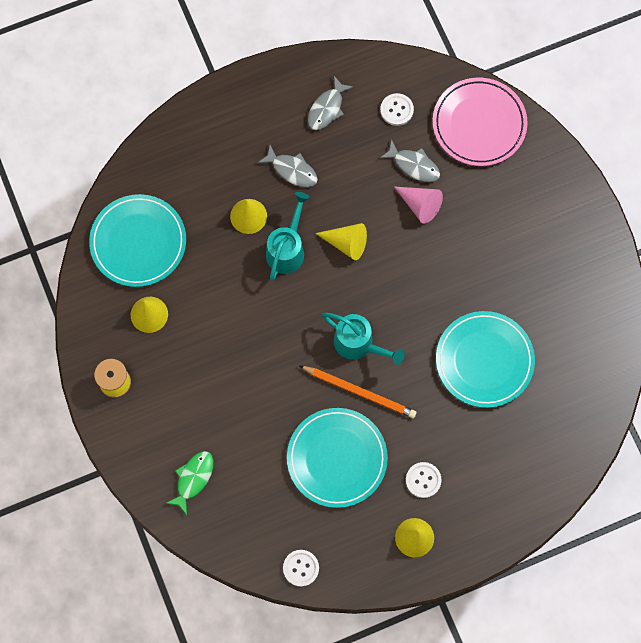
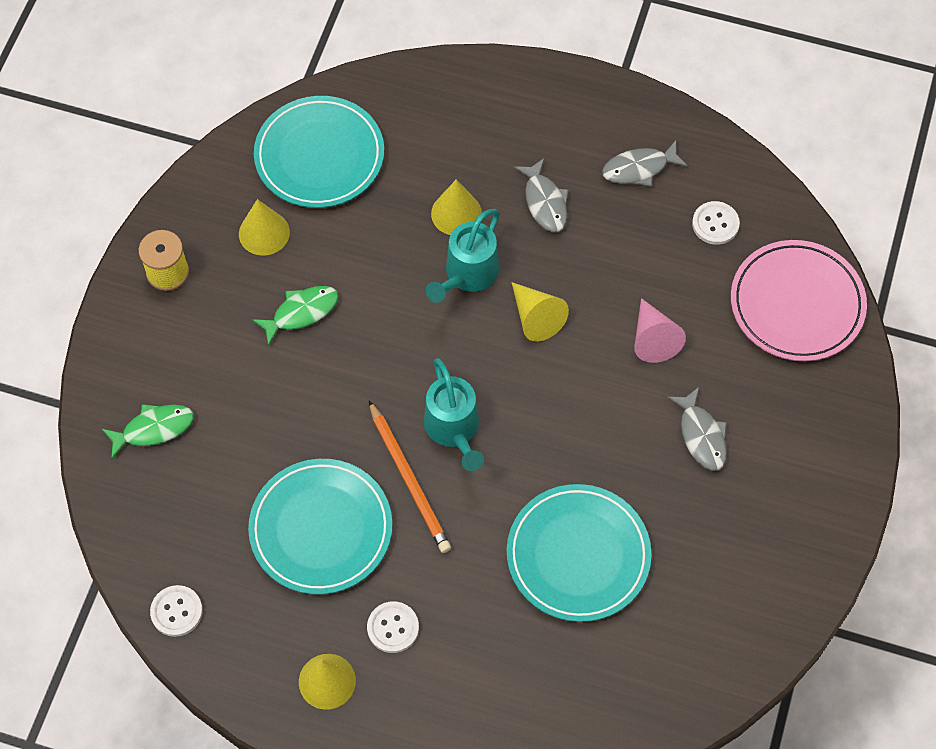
camera: 40 degrees right, 10 degrees down
turquoise watering can [266,192,310,280] -> turquoise watering can turned 150 degrees clockwise [426,209,500,303]
grey fish [379,139,440,182] -> grey fish moved to [667,387,727,471]
none -> green fish [252,286,339,346]

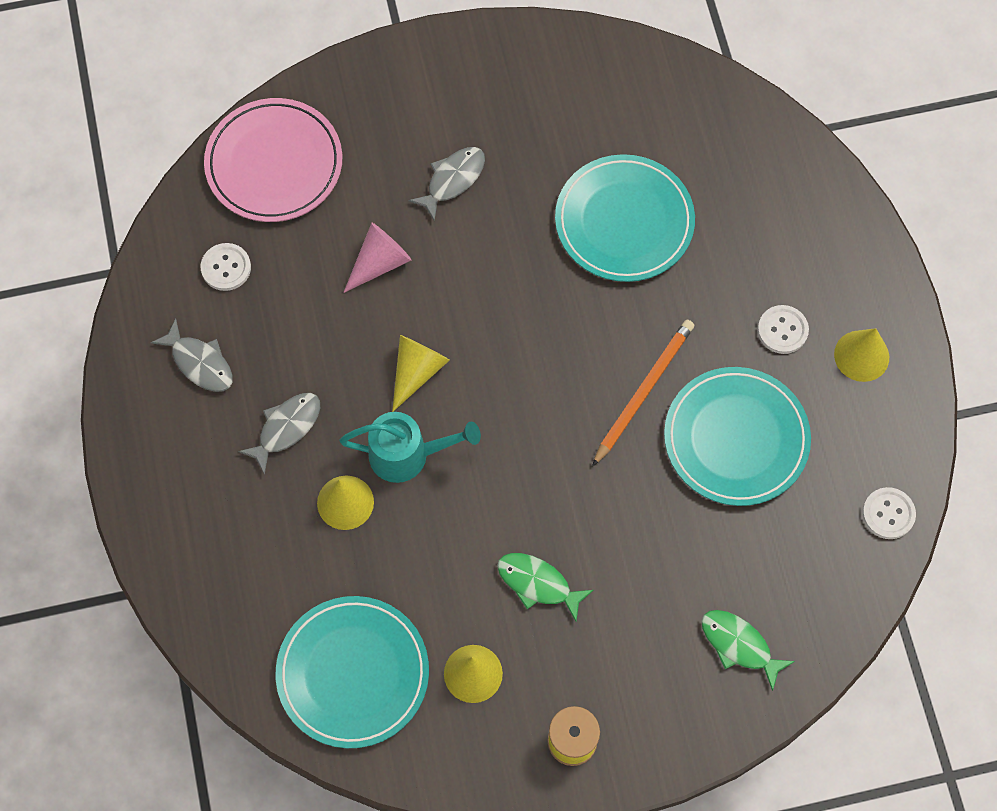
camera: 120 degrees left, 5 degrees up
turquoise watering can [424,358,484,471] -> none

